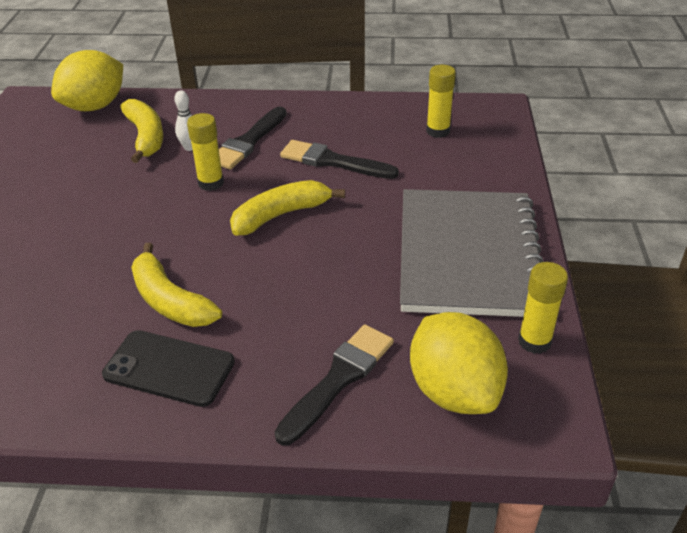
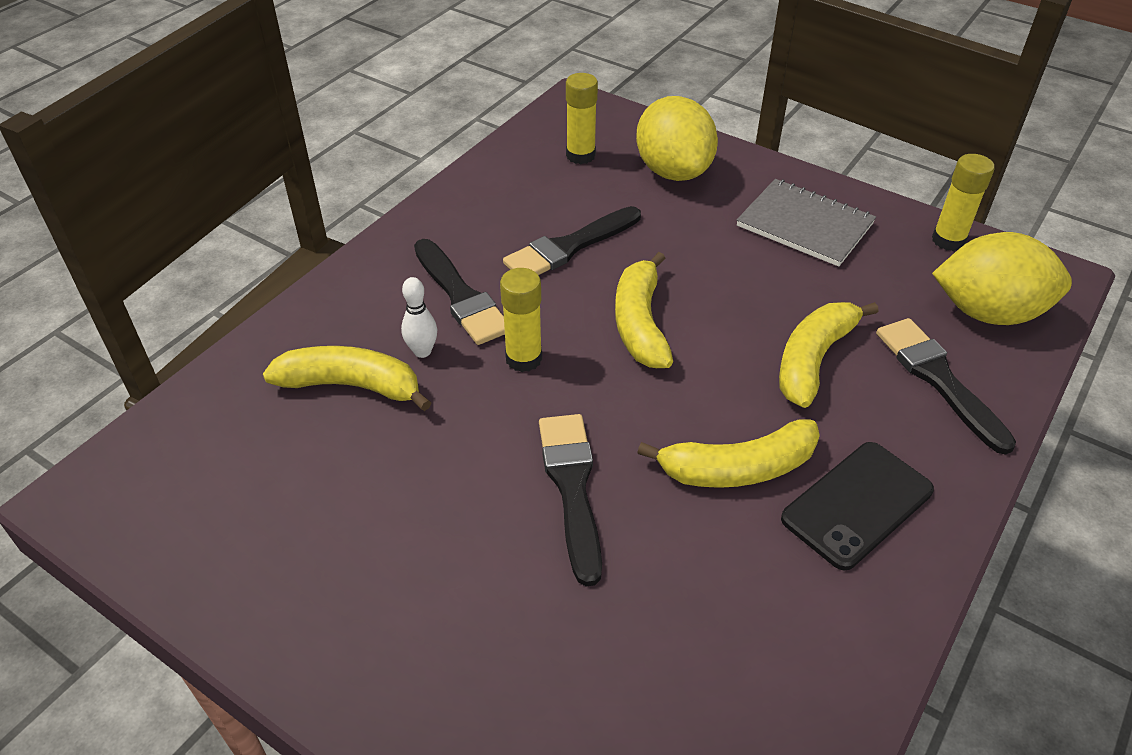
camera: 60 degrees left, 5 degrees up
yellow lemon [51,50,123,111] -> yellow lemon moved to [636,96,718,181]
grey notebook [400,189,543,317] -> grey notebook [737,179,876,267], size x0.58
none -> black brush [539,414,602,586]
none -> yellow banana [779,302,879,408]

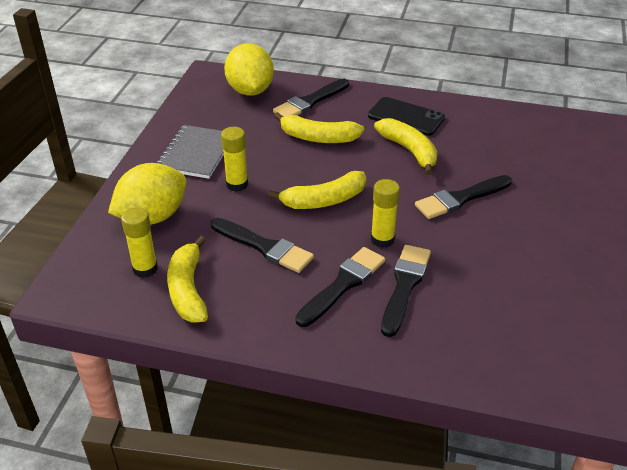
camera: 110 degrees left, 5 degrees down
yellow banana [263,346,432,411] -> yellow banana moved to [167,236,208,322]
white bowling pin [401,277,437,358] -> black brush [381,245,431,337]
yellow glue stick [932,154,995,251] -> yellow glue stick moved to [221,127,248,192]

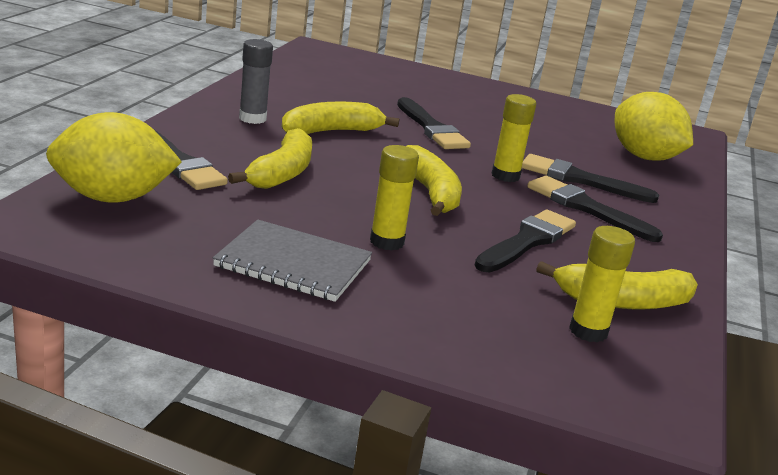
camera: 90 degrees left, 15 degrees down
yellow lemon [108,163,186,225] -> yellow lemon moved to [615,92,693,161]
black phone [368,97,445,136] -> grey glue stick [239,39,273,124]

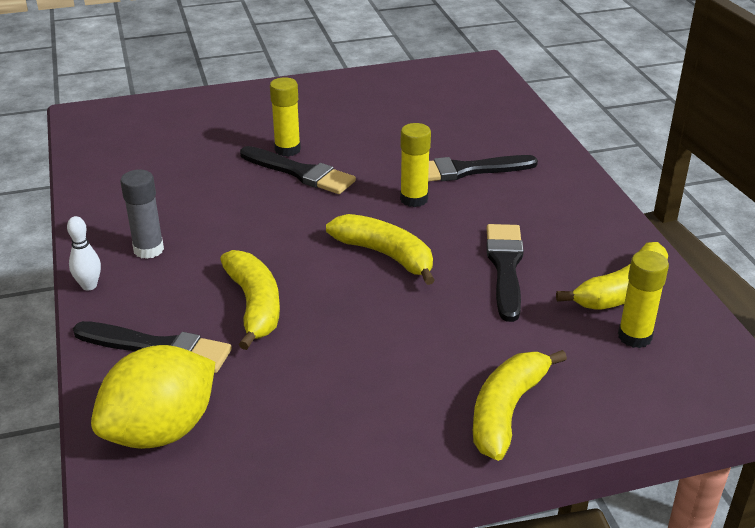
camera: 30 degrees left, 10 degrees up
grey notebook [213,219,372,302] -> none
yellow banana [282,102,400,134] -> yellow banana moved to [473,350,567,461]
yellow glue stick [370,145,419,250] -> yellow glue stick moved to [270,77,301,157]
black brush [527,175,663,242] -> none
yellow lemon [615,92,693,161] -> none
none -> white bowling pin [67,216,101,291]

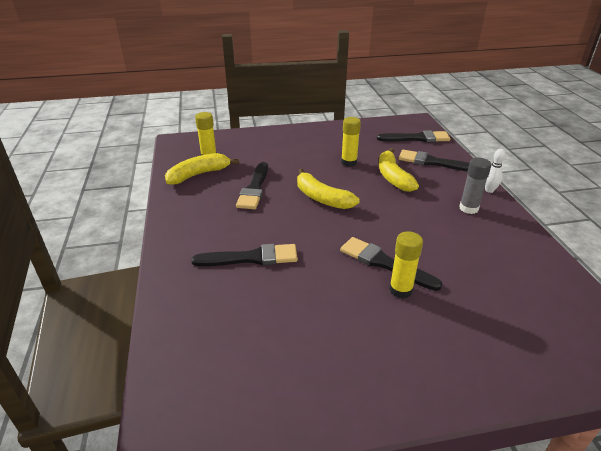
camera: 175 degrees left, 0 degrees up
yellow lemon [91,345,215,449] -> black brush [377,130,450,142]
yellow glue stick [400,123,431,207] -> yellow glue stick moved to [341,117,361,167]
yellow banana [473,350,567,461] -> none

